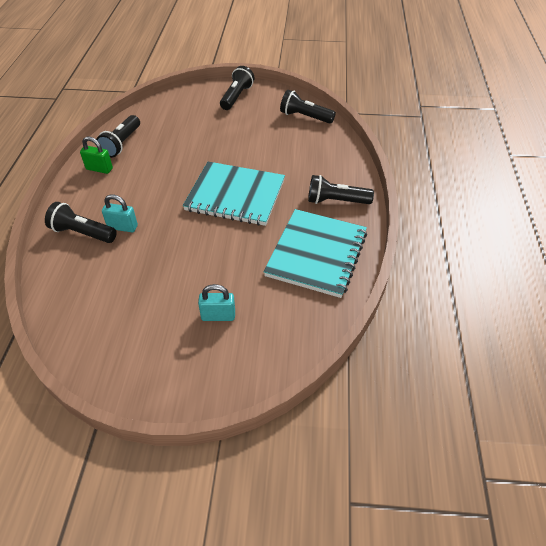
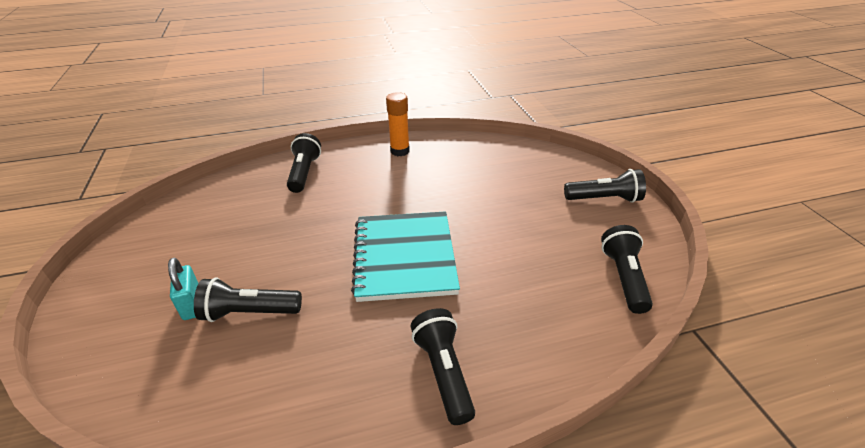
camera: 70 degrees right, 10 degrees down
green padlock [80,137,113,174] -> orange glue stick [386,92,410,156]
black flashlight [96,115,140,158] -> black flashlight moved to [194,277,302,322]
turquoise padlock [102,194,138,232] -> none
turquoise notebook [263,209,367,298] -> none

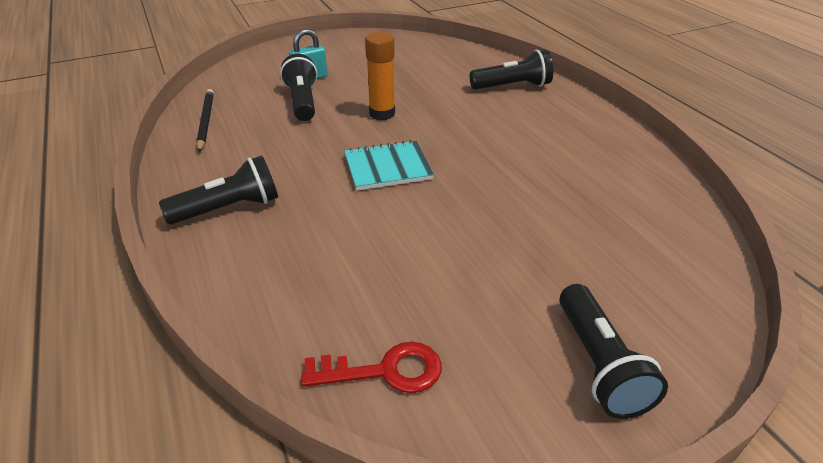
camera: 80 degrees right, 0 degrees up
turquoise notebook [351,211,460,302] -> turquoise notebook [344,140,434,191], size x0.59
orange glue stick [386,92,410,156] -> orange glue stick moved to [365,32,395,120]
black flashlight [601,225,653,314] -> red key [301,342,442,393]
none -> black pencil [196,89,214,152]

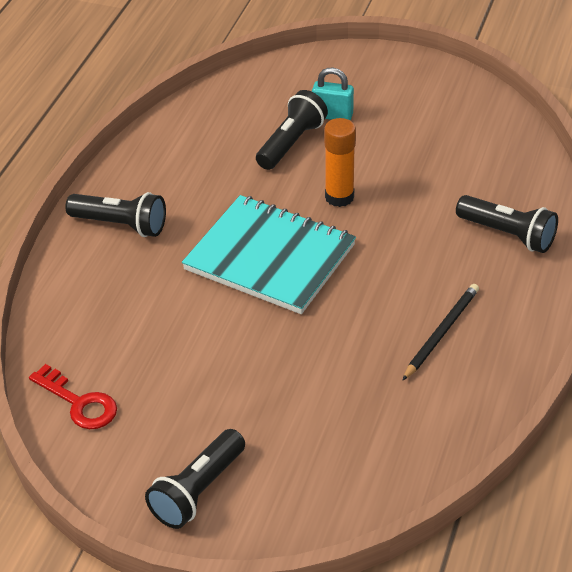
camera: 45 degrees right, 5 degrees up
black pencil [196,89,214,152] -> black pencil moved to [402,284,479,381]
turquoise notebook [344,140,434,191] -> turquoise notebook [182,195,356,314], size x1.71

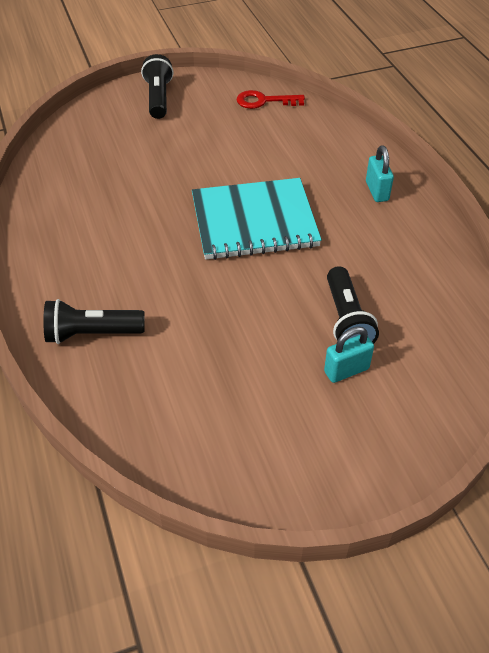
camera: 140 degrees right, 5 degrees up
black flashlight [65,192,166,237] -> turquoise padlock [366,145,394,202]
orange glue stick [324,118,356,207] -> none
black pencil [402,284,479,381] -> none

